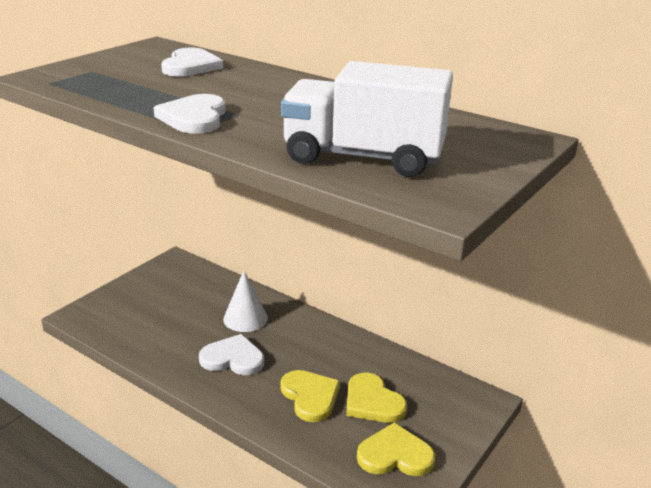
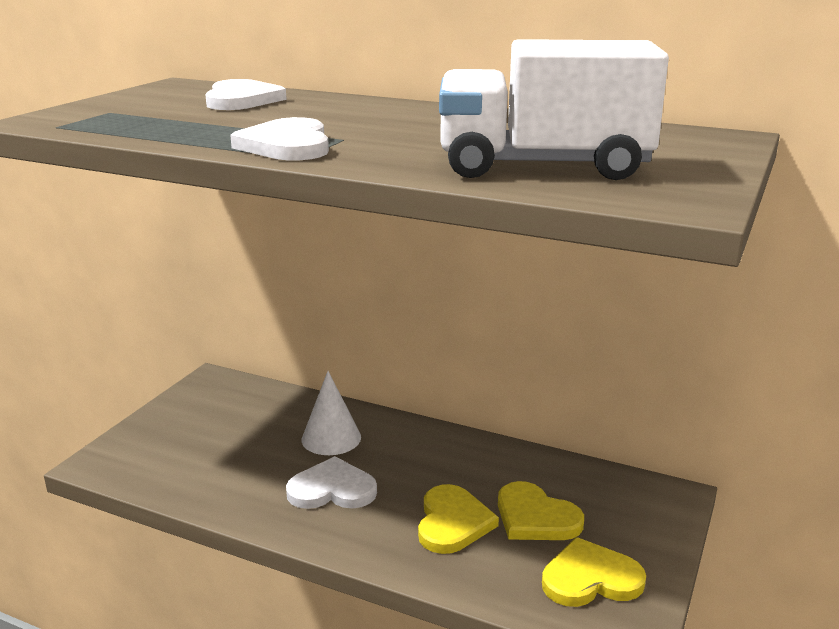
camera: 10 degrees left, 5 degrees down
yellow heart [280,370,340,422] -> yellow heart turned 45 degrees clockwise [418,484,499,554]

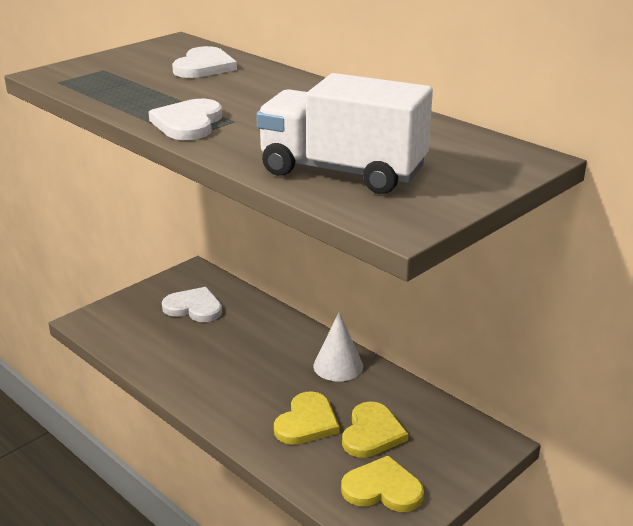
camera: 20 degrees right, 5 degrees up
white heart [286,456,377,509] -> white heart moved to [162,287,222,322]
white cone [302,371,361,455] -> white cone moved to [313,312,363,381]
yellow heart [498,481,584,540] -> yellow heart turned 135 degrees counterclockwise [342,401,408,458]

